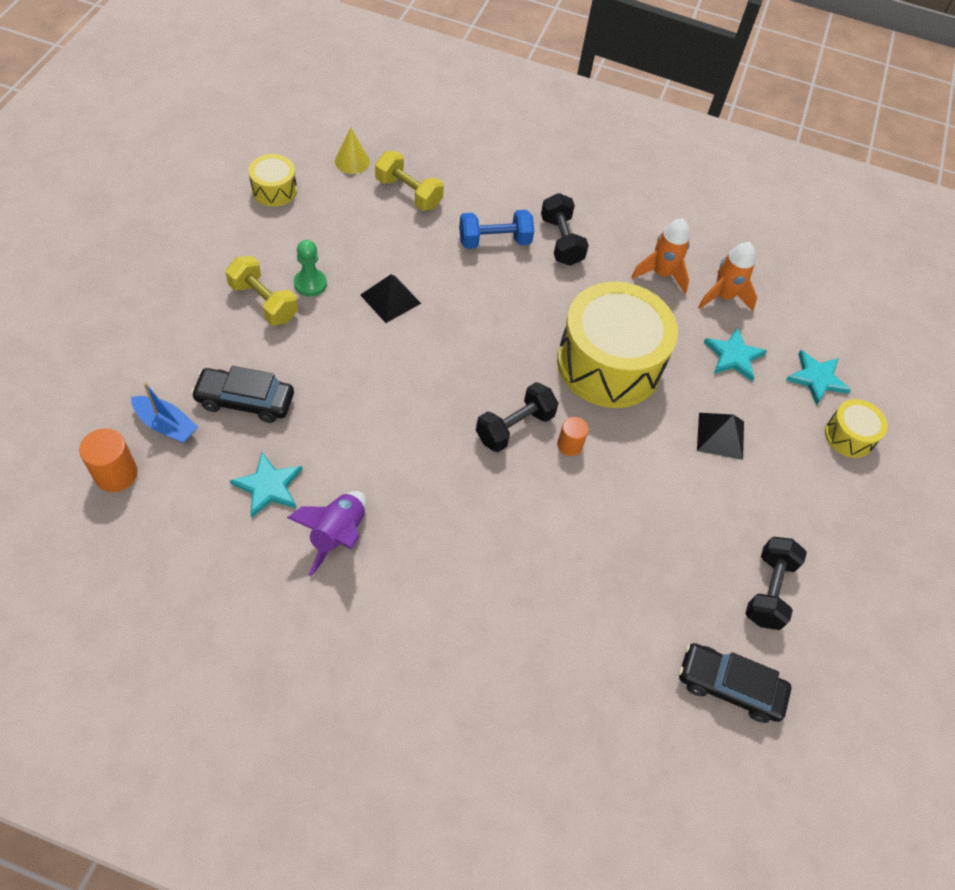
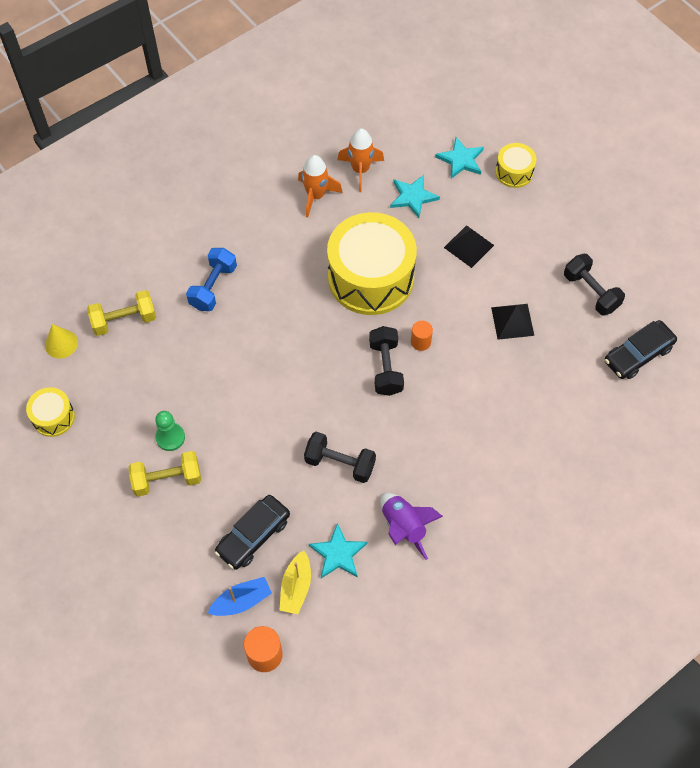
camera: 50 degrees left, 5 degrees up
black pyramid [360,274,421,323] -> black pyramid moved to [491,304,534,340]
black dumbbell [541,193,589,266] -> black dumbbell moved to [304,432,376,483]
none -> yellow boat [280,550,311,614]

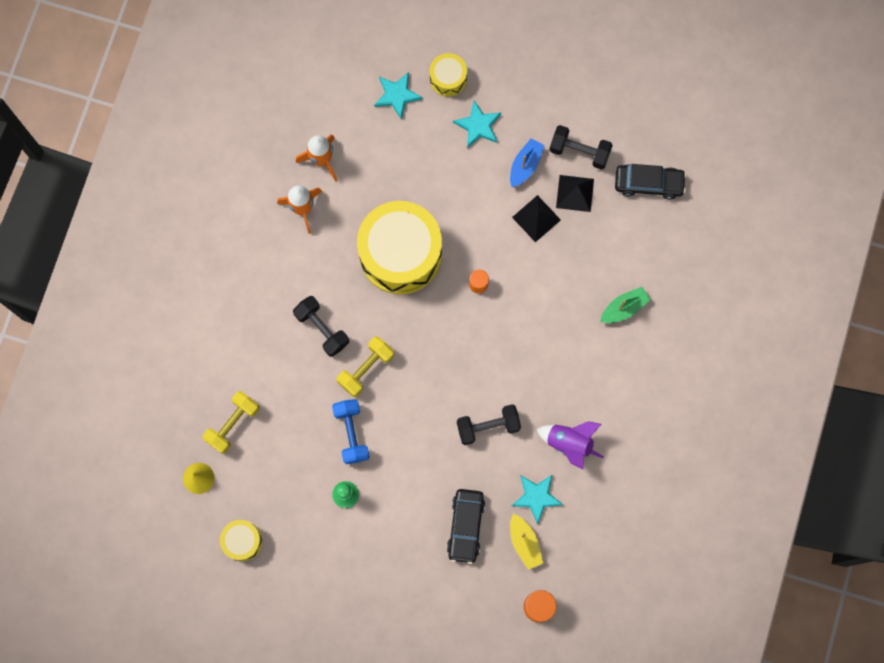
camera: 35 degrees left, 15 degrees up
yellow dumbbell [129,451,201,497] -> yellow dumbbell moved to [337,336,394,397]
blue dumbbell [186,248,237,311] -> blue dumbbell moved to [332,399,370,464]
blue boat [208,577,272,616] -> blue boat moved to [510,138,545,187]
black dumbbell [369,326,404,396] -> black dumbbell moved to [293,296,349,357]
turquoise star [390,175,440,218] -> turquoise star moved to [453,101,501,148]
black pyramid [444,225,494,268] -> black pyramid moved to [556,175,594,212]
black car [605,320,677,379] -> black car turned 105 degrees counterclockwise [615,164,686,200]
none -> green boat [600,287,651,323]

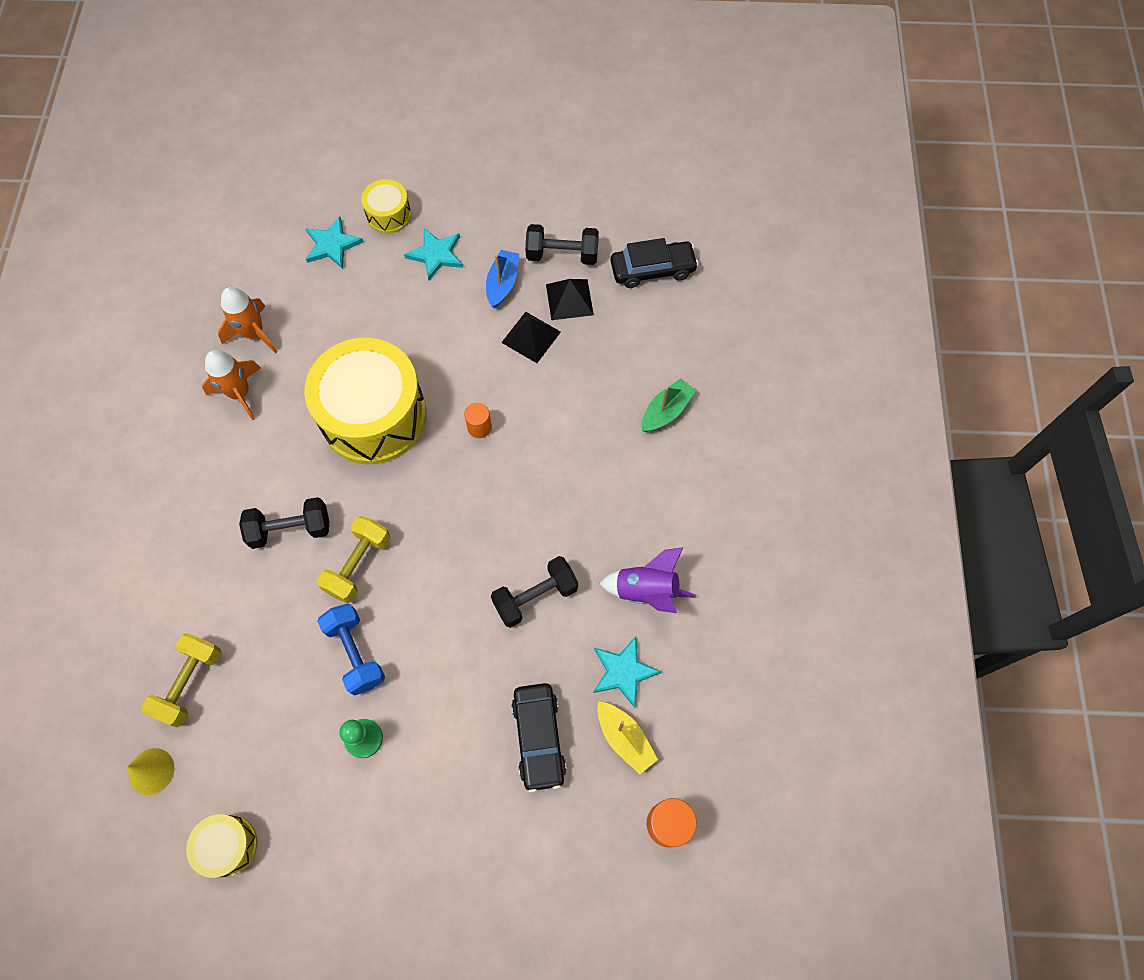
camera: 15 degrees left, 10 degrees down
black dumbbell [293,296,349,357] -> black dumbbell turned 45 degrees counterclockwise [239,497,329,549]

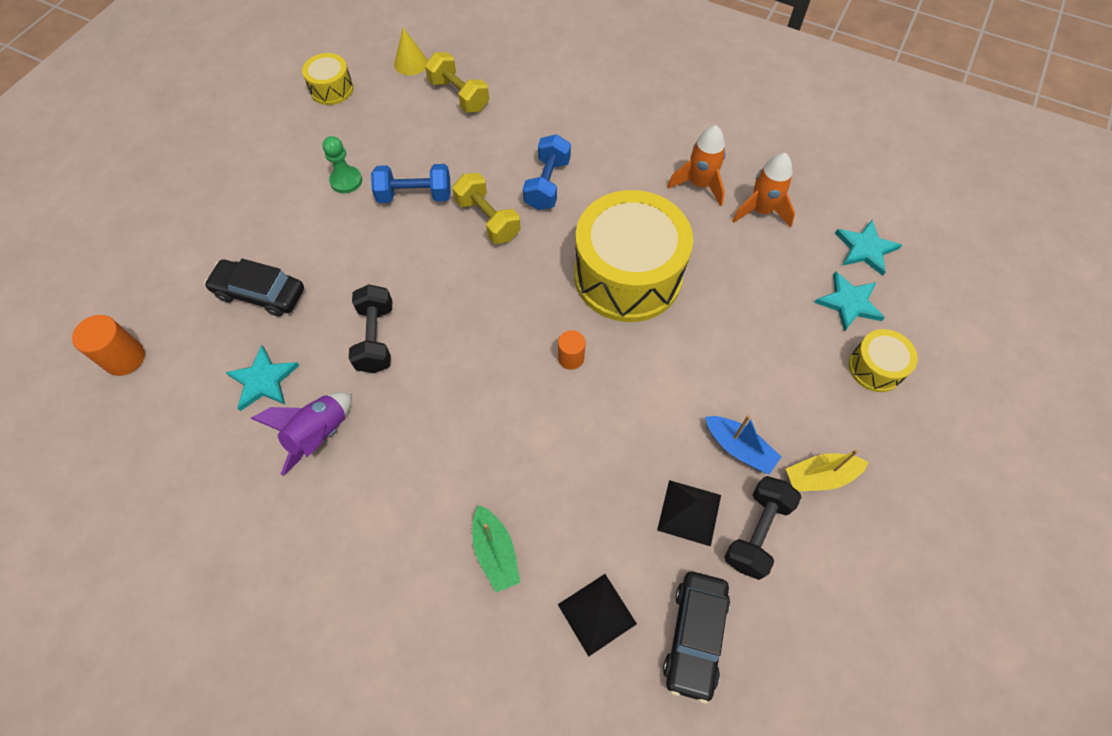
camera: 115 degrees right, 5 degrees down
black dumbbell [239,497,329,549] -> blue dumbbell [523,134,571,210]
turquoise star [404,228,463,280] -> turquoise star moved to [835,220,902,276]
black pyramid [501,312,561,363] -> black pyramid moved to [558,574,637,657]
yellow boat [597,702,658,774] -> yellow boat moved to [786,449,869,491]

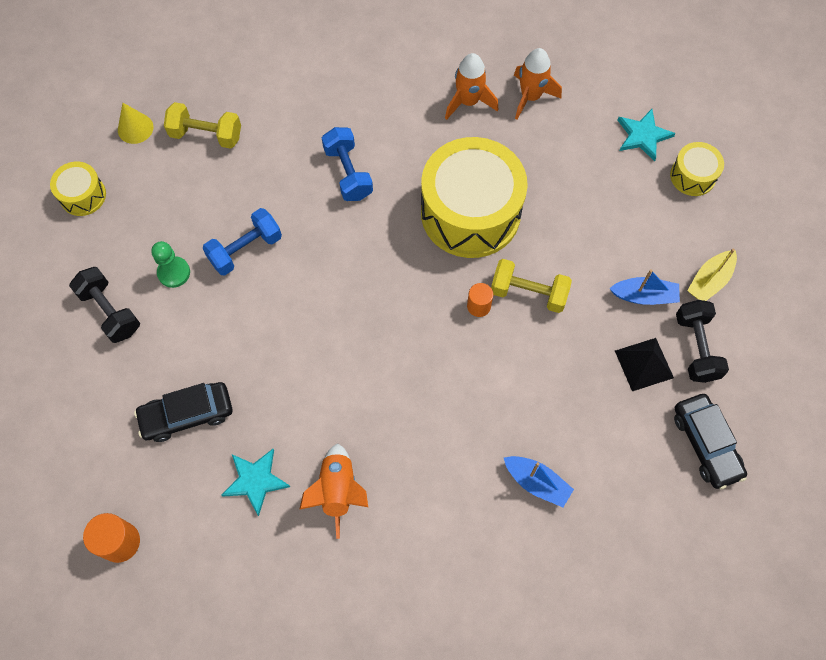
camera: 35 degrees left, 5 degrees up
purple rocket [250,392,352,476] -> orange rocket [299,443,368,539]
black dumbbell [349,284,392,373] -> black dumbbell moved to [69,267,140,343]
yellow dumbbell [452,173,520,244] -> yellow dumbbell moved to [491,259,572,313]
green boat [472,505,520,592] -> blue boat [504,456,574,507]
black pyramid [558,574,637,657] -> none
turquoise star [835,220,902,276] -> none

